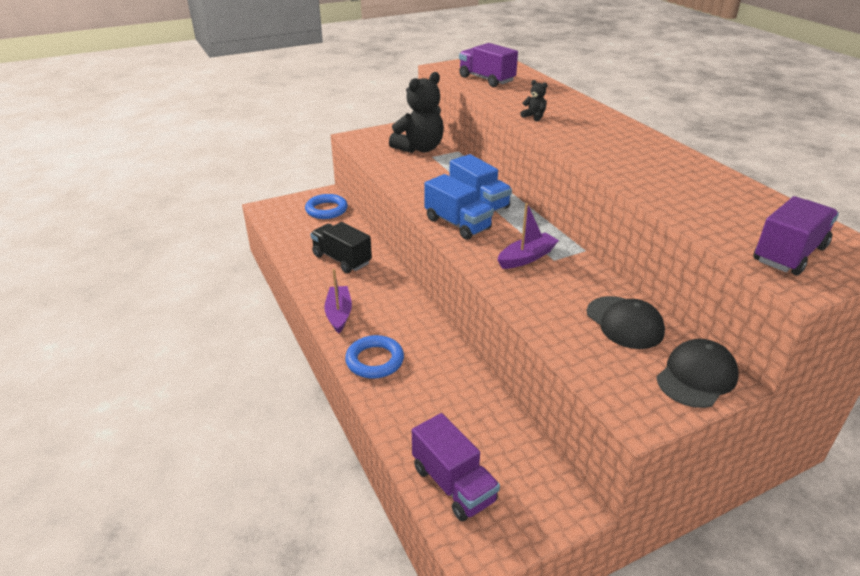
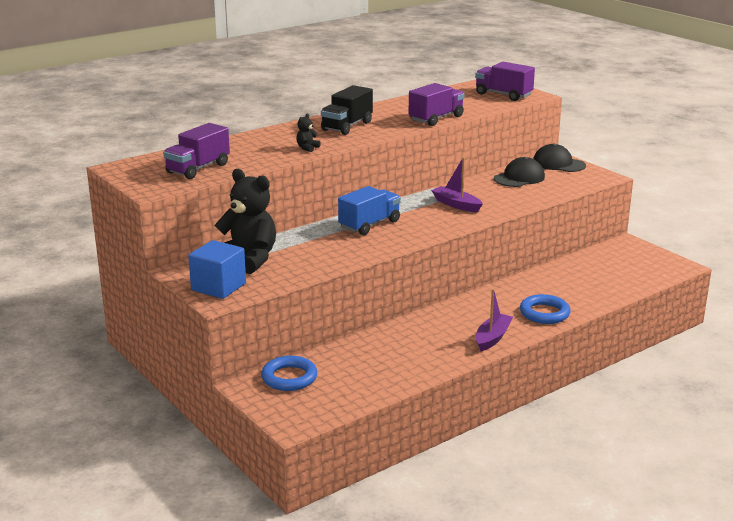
camera: 100 degrees left, 10 degrees down
black truck [310,222,372,273] -> black truck moved to [321,85,373,135]
purple boat [324,269,352,334] -> purple boat turned 135 degrees clockwise [476,289,513,351]
purple truck [412,413,500,521] -> purple truck moved to [408,83,464,126]
blue truck [424,174,494,240] -> none
none -> blue cube [188,240,246,299]

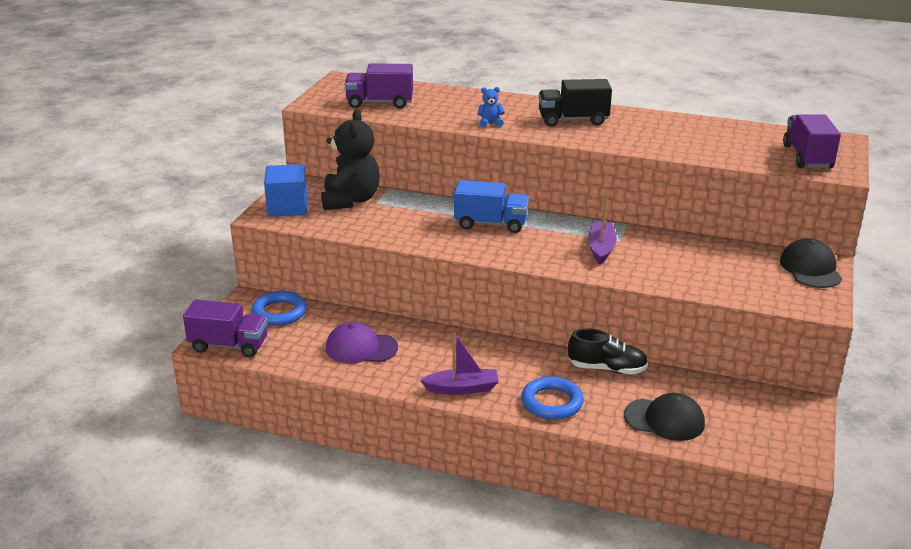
camera: 55 degrees right, 5 degrees up
black teddy bear [296,114,321,152] -> blue teddy bear [477,87,505,128]
purple truck [408,83,464,126] -> purple truck moved to [183,300,268,357]
black cap [494,157,545,187] -> black cap moved to [624,393,705,441]
none -> purple cap [326,322,398,363]
none -> black shoe [568,328,648,374]

